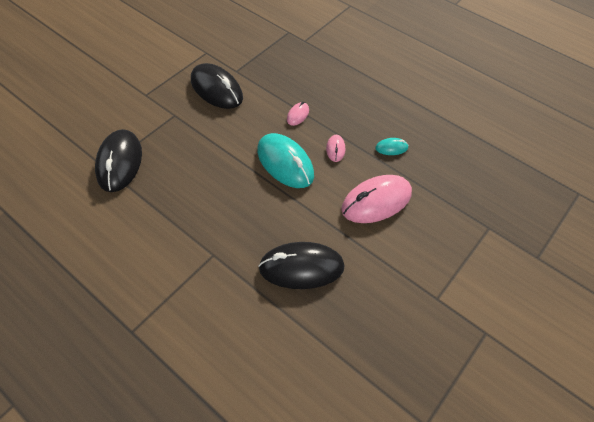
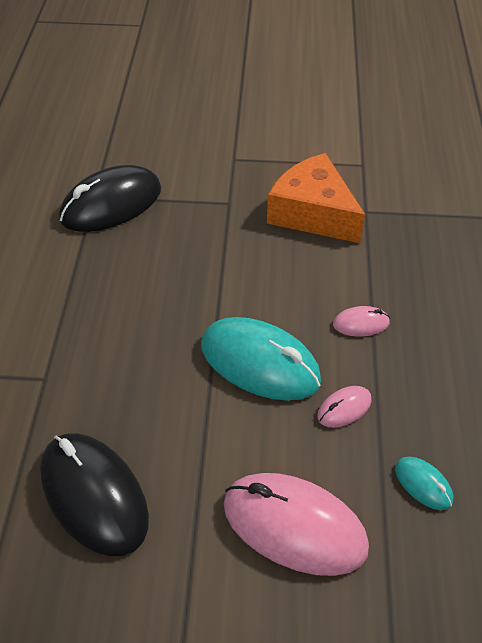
camera: 55 degrees right, 5 degrees down
black mouse [191,63,243,109] -> orange cheese [267,153,365,243]
turquoise mouse [257,133,314,188] -> turquoise mouse turned 75 degrees counterclockwise [201,317,321,401]

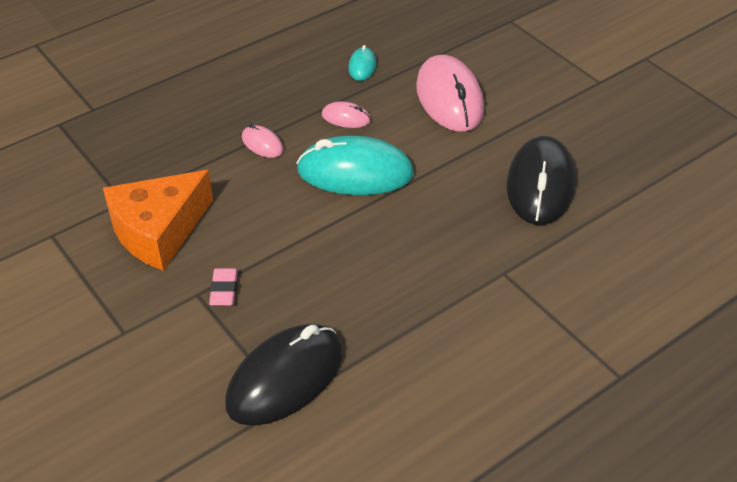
camera: 130 degrees left, 5 degrees down
black mouse [59,165,161,232] -> black mouse turned 60 degrees counterclockwise [225,324,343,426]
turquoise mouse [201,317,321,401] -> turquoise mouse turned 75 degrees counterclockwise [296,136,414,195]
orange cheese [267,153,365,243] -> orange cheese turned 45 degrees clockwise [103,170,213,271]
none -> pink eraser [209,268,238,306]

